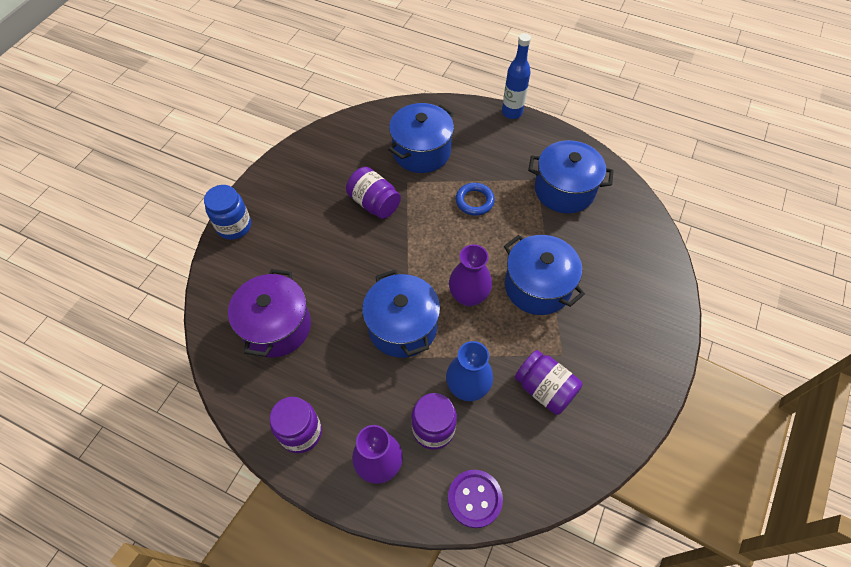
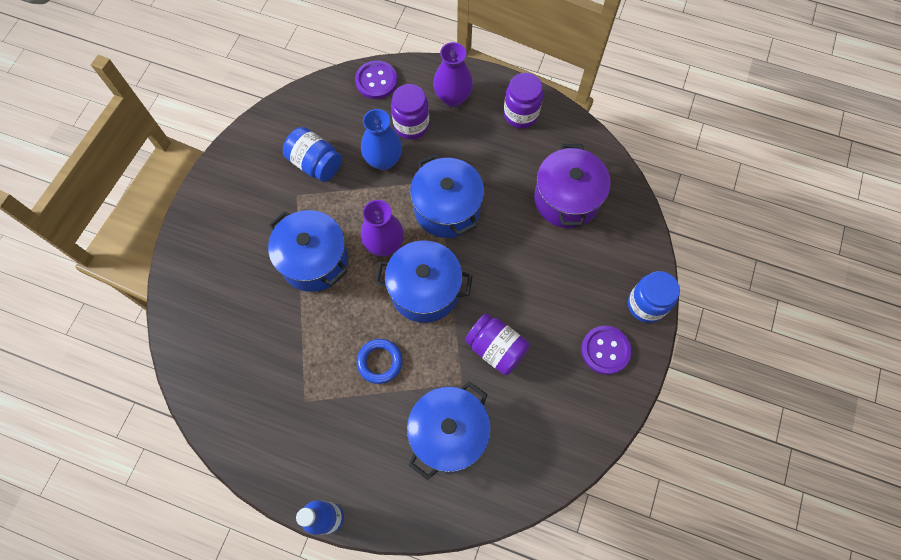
camera: 175 degrees right, 10 degrees up
purple jar [515,350,583,415] -> blue jar [283,127,342,182]
blue pot [528,140,614,213] -> blue pot moved to [375,240,473,323]
none -> purple button [581,326,631,375]

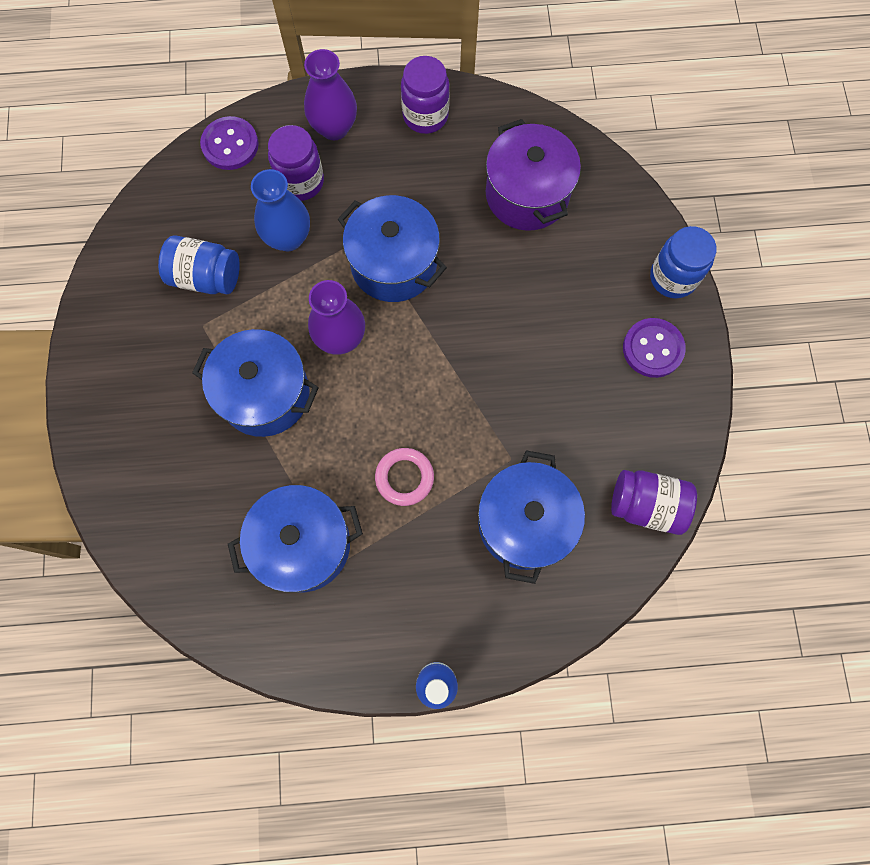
camera: 25 degrees left, 5 degrees up
blue ring [357,339,403,384] -> pink ring [375,448,434,506]
blue pot [375,240,473,323] -> blue pot moved to [228,485,363,593]
purple jar [465,313,530,375] -> purple jar moved to [611,470,697,535]

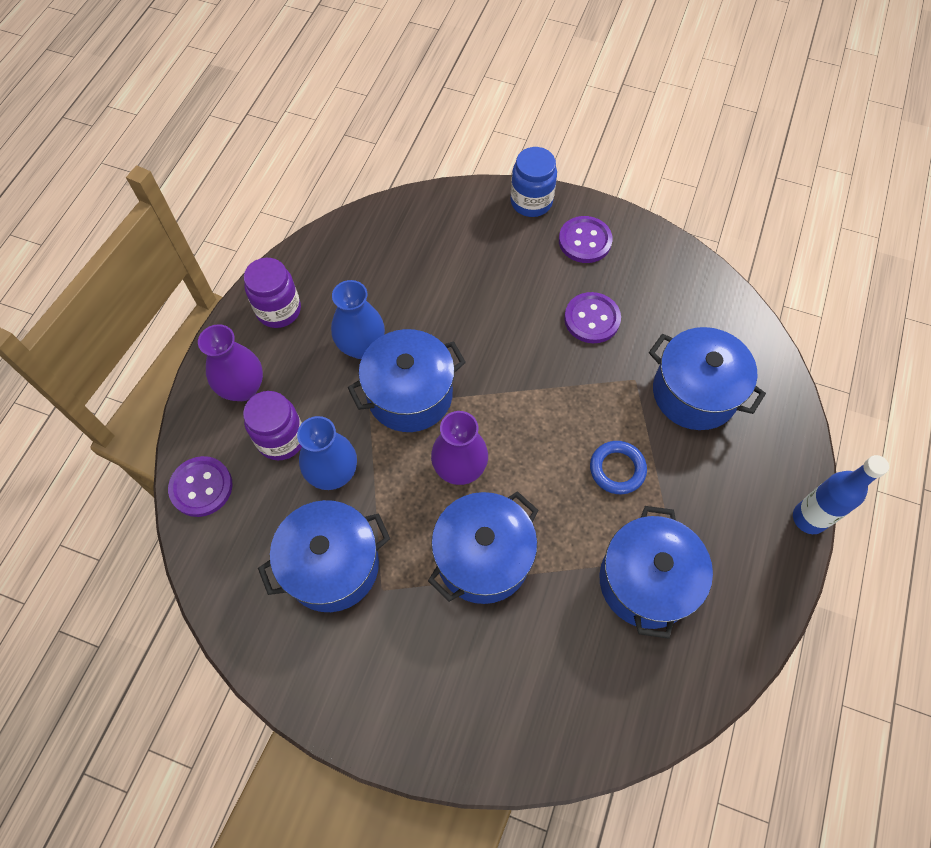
camera: 65 degrees left, 10 degrees down
blue jar [158,235,240,294] -> blue pot [258,500,390,612]
pink ring [375,448,434,506] -> blue ring [590,441,647,494]
purple pot [486,119,581,231] -> none
purple jar [611,470,697,535] -> none
none -> blue vase [331,280,385,359]
none -> purple button [564,292,621,343]

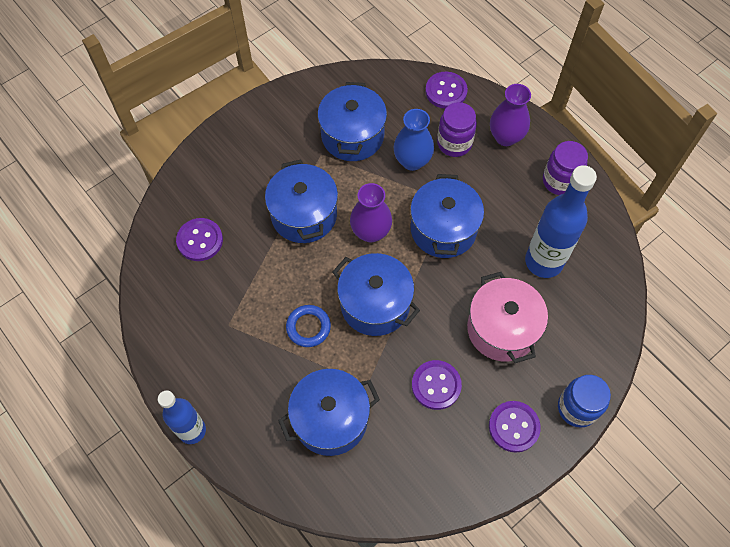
camera: 120 degrees right, 0 degrees up
blue vase [331,280,385,359] -> none
blue pot [600,506,713,639] -> blue pot moved to [333,253,420,336]
none -> purple button [176,218,223,261]
none -> pink pot [467,272,548,363]
none -> blue bottle [525,165,597,278]

